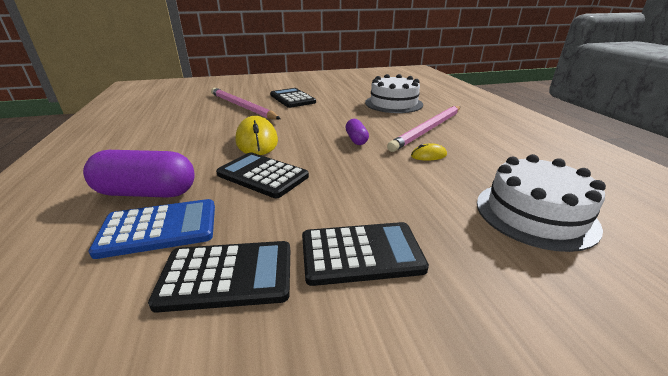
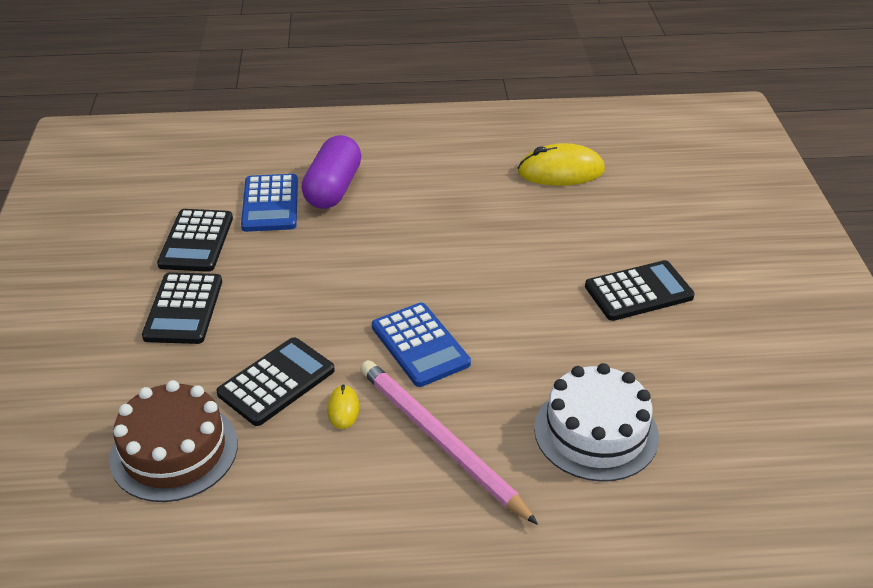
camera: 100 degrees right, 10 degrees up
pink pencil [211,88,281,120] -> none
black calculator [216,152,309,198] -> black calculator moved to [217,337,335,426]
yellow mouse [235,116,278,155] -> yellow mouse moved to [518,143,605,186]
purple capsule [346,119,369,145] -> blue calculator [372,303,471,387]
white cake [477,154,606,252] -> brown cake [109,380,238,502]

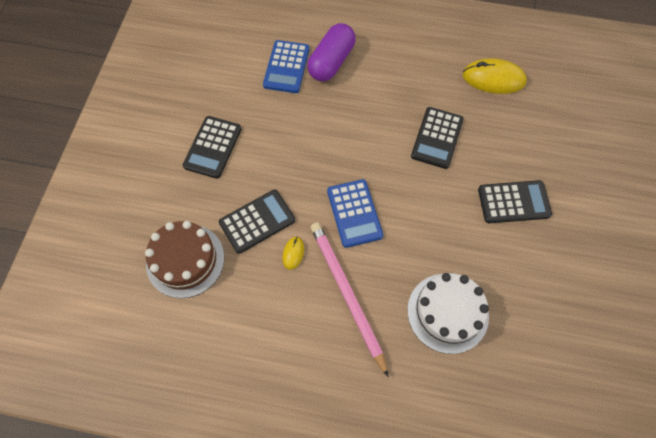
camera: 15 degrees right, 25 degrees up
black calculator [157,209,233,272] -> black calculator moved to [411,107,464,169]

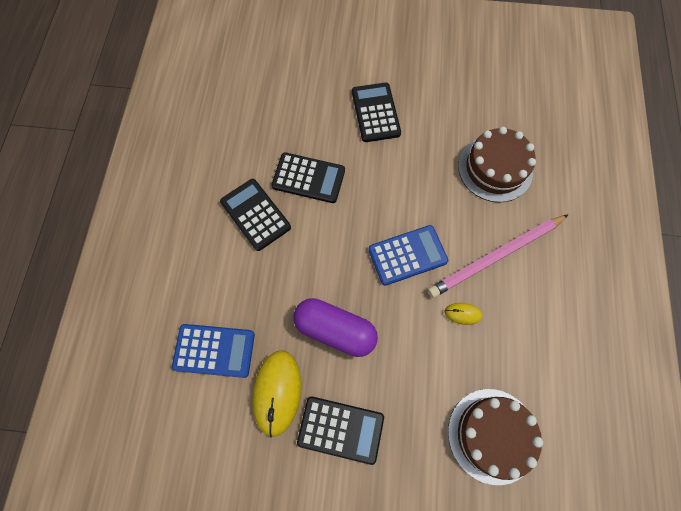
camera: 95 degrees left, 5 degrees up
black calculator [219,190,295,254] -> black calculator moved to [220,179,291,251]
purple capsule [307,23,355,81] -> purple capsule moved to [293,298,378,357]
white cake [407,273,489,354] -> brown cake [458,127,536,202]
yellow mouse [462,58,527,94] -> yellow mouse moved to [252,350,301,437]

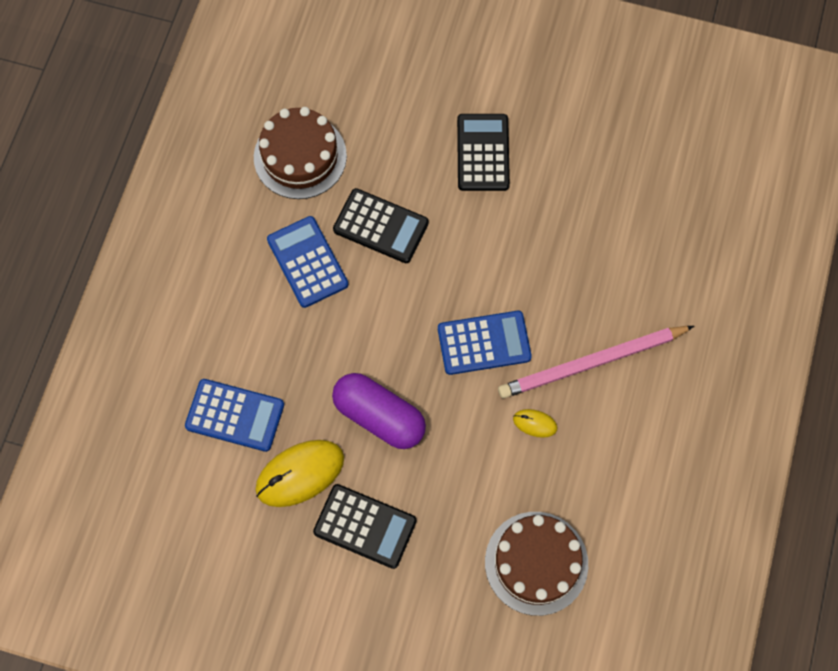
camera: 10 degrees right, 0 degrees up
black calculator [220,179,291,251] -> blue calculator [267,216,348,308]
yellow mouse [252,350,301,437] -> yellow mouse turned 45 degrees clockwise [255,440,344,507]
brown cake [458,127,536,202] -> brown cake moved to [254,107,347,199]

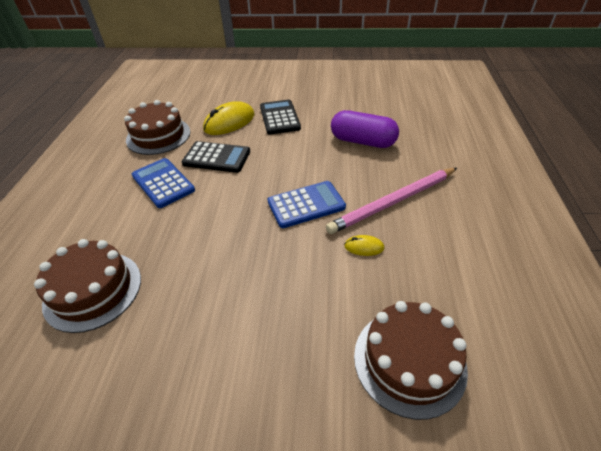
camera: 10 degrees left, 25 degrees down
blue calculator [185,379,284,452] -> brown cake [34,239,141,333]
yellow mouse [255,440,344,507] -> yellow mouse moved to [203,101,255,135]
black calculator [313,484,417,569] -> none
purple capsule [332,373,426,449] -> purple capsule moved to [331,110,399,148]

